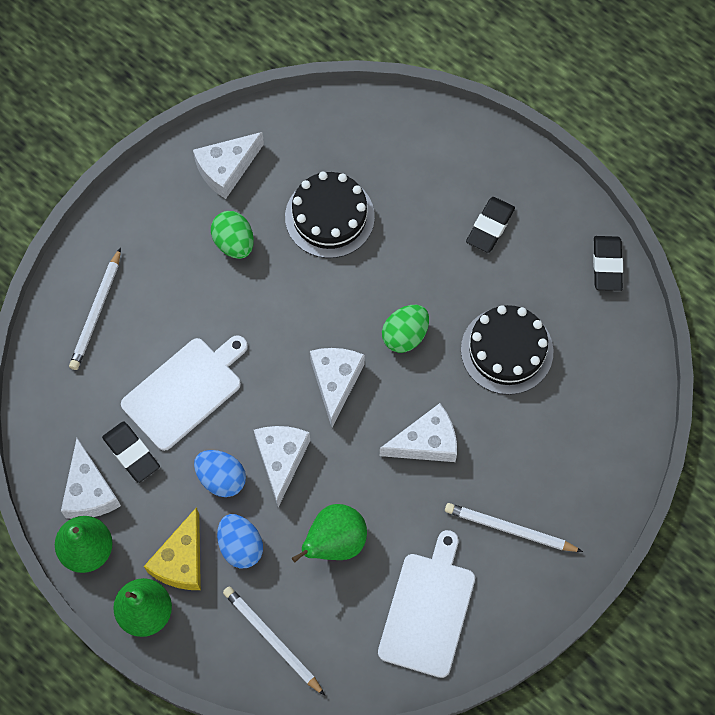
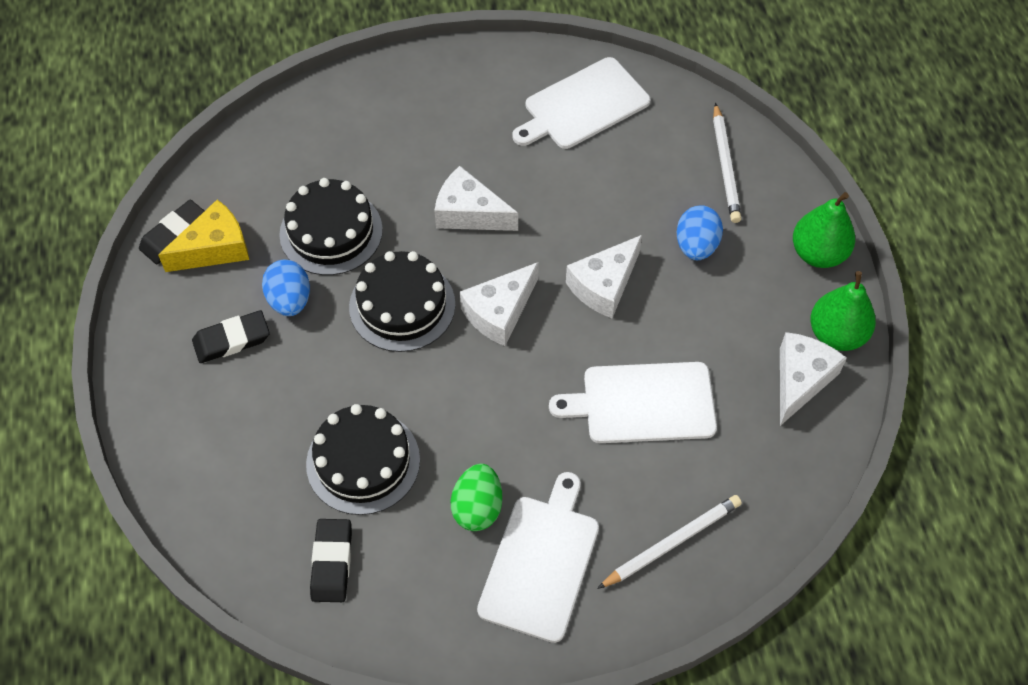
camera: 140 degrees left, 10 degrees down
black eraser [102,421,160,483] -> black eraser moved to [310,519,352,602]
yellow cheese [144,507,201,590] -> yellow cheese moved to [158,200,249,272]
white cheese [193,132,264,199] -> none
blue egg [194,450,246,497] -> blue egg moved to [262,260,310,316]
green pear [292,504,367,562] -> none
green egg [382,305,429,353] -> black cake [349,251,455,352]
white pencil [445,503,583,552] -> none
none -> white cutting board [477,472,599,643]

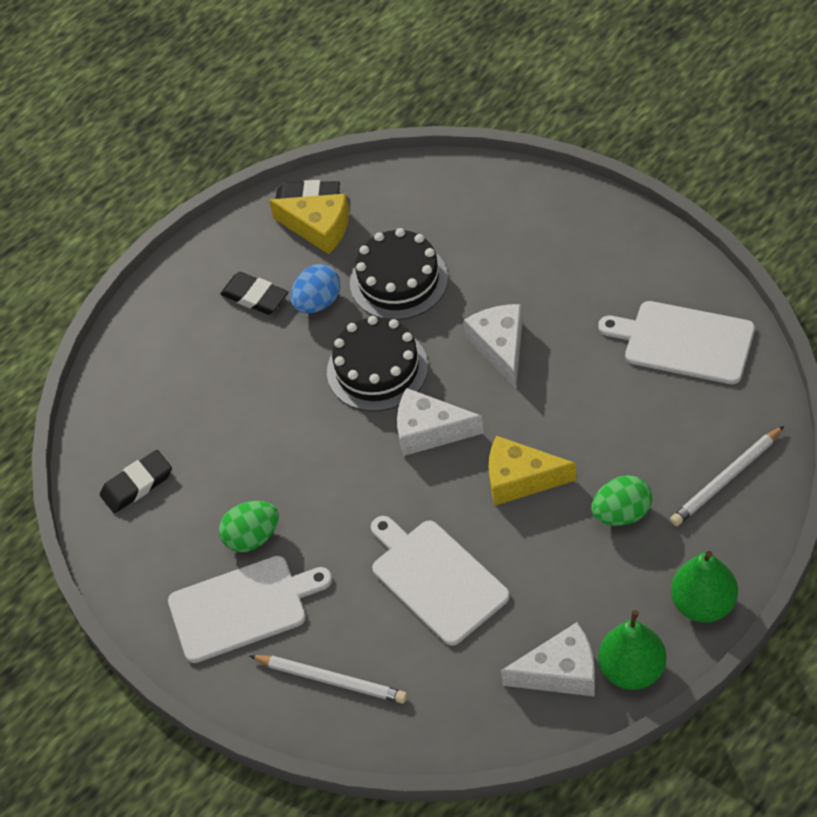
camera: 60 degrees right, 5 degrees down
black cake [306,404,420,515] -> none
white cheese [566,235,642,318] -> yellow cheese [488,436,576,506]
blue egg [677,205,723,260] -> green egg [591,475,652,526]

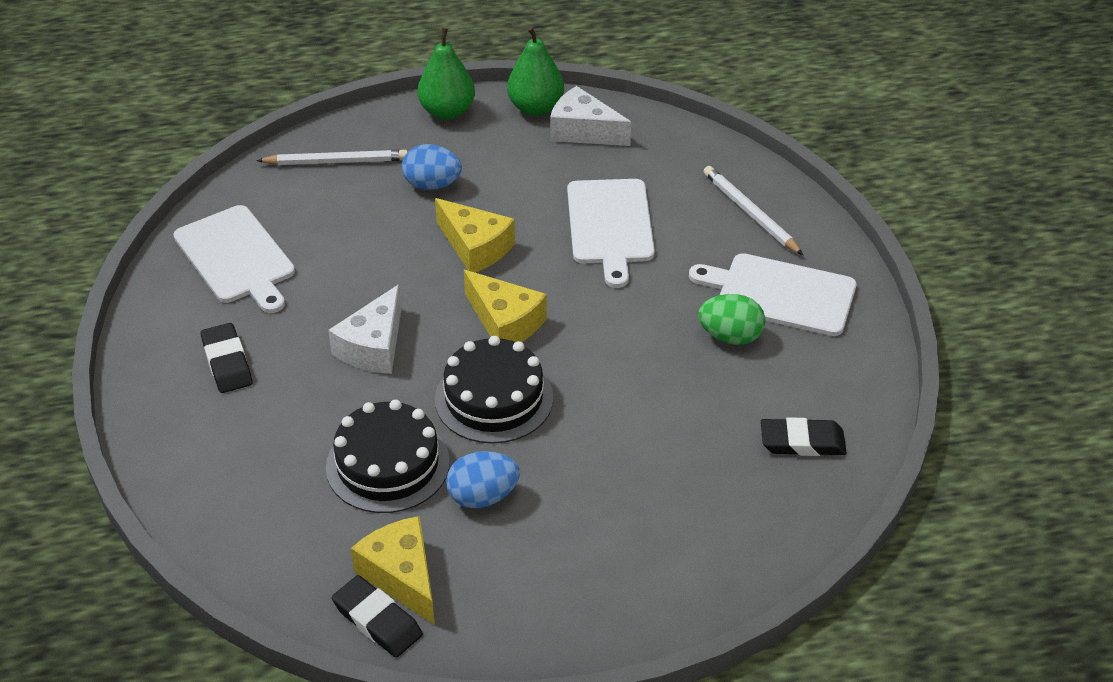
camera: 150 degrees left, 10 degrees down
black eraser [220,272,288,315] -> black eraser moved to [201,323,252,393]
white cheese [397,388,484,456] -> yellow cheese [464,270,547,342]
green egg [591,475,652,526] -> blue egg [402,144,462,190]

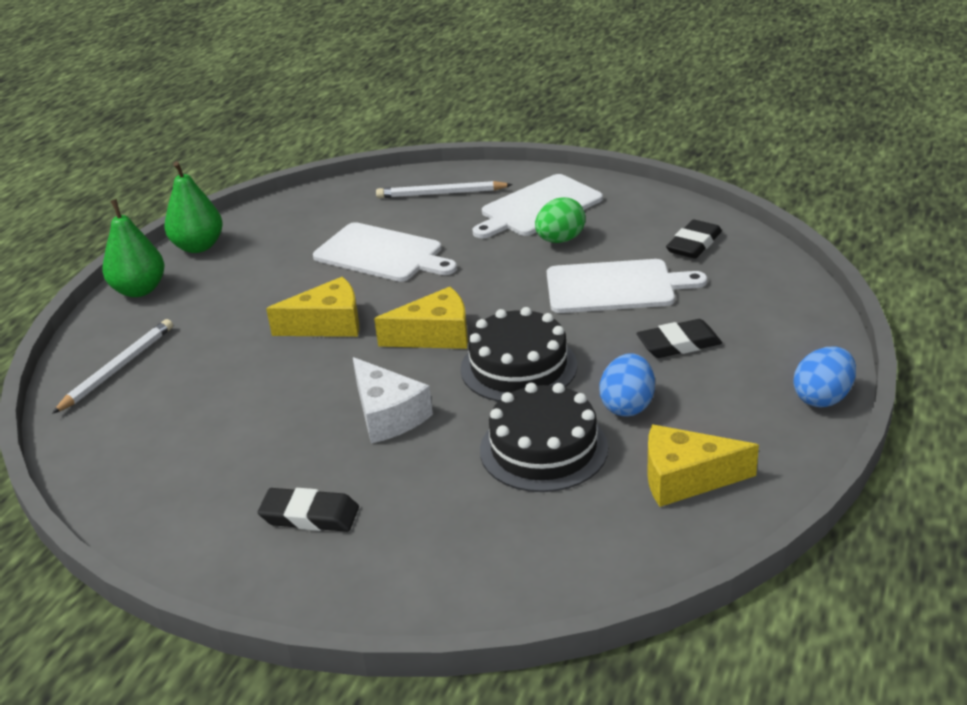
camera: 55 degrees left, 10 degrees down
white cutting board [173,205,295,313] -> white cutting board moved to [547,259,707,313]
black eraser [332,575,423,658] -> black eraser moved to [636,319,722,358]
blue egg [402,144,462,190] -> blue egg moved to [793,347,856,407]
white cheese [550,86,631,146] -> none

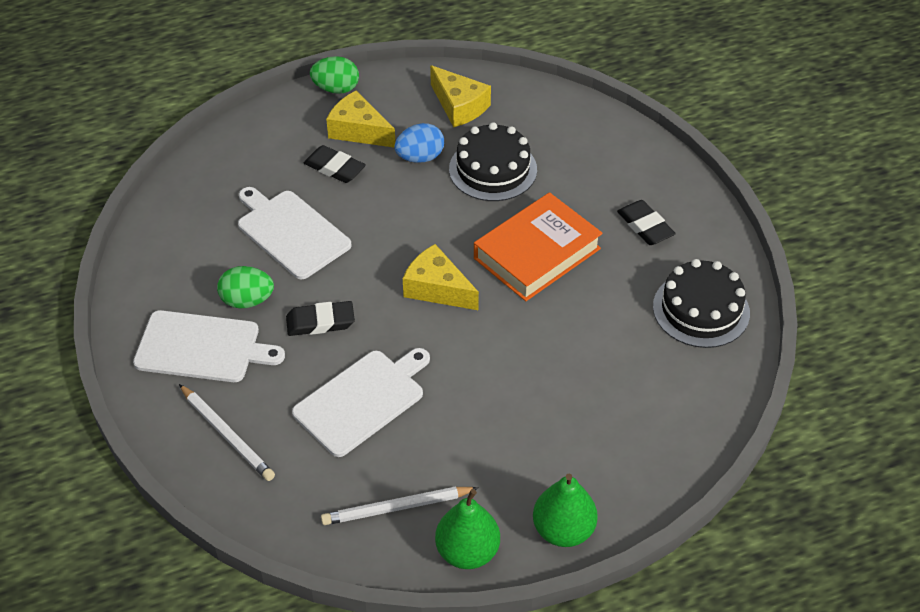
camera: 135 degrees left, 15 degrees up
white pencil [52,319,173,414] -> white pencil moved to [321,486,478,525]
yellow cheese [266,277,359,337] -> yellow cheese moved to [326,91,395,148]
white cutting board [313,222,457,282] -> white cutting board turned 60 degrees clockwise [292,348,430,457]
white cheese [353,357,433,443] -> orange book [474,192,603,301]
black cake [460,307,577,402] -> black cake moved to [653,259,750,348]
black eraser [666,219,722,259] -> black eraser moved to [286,301,355,336]
blue egg [793,347,856,407] -> green egg [310,56,359,94]

